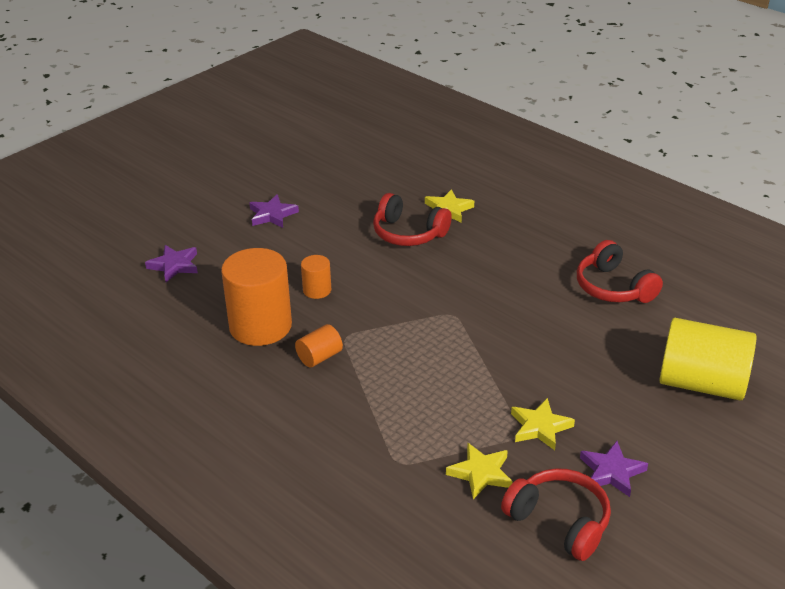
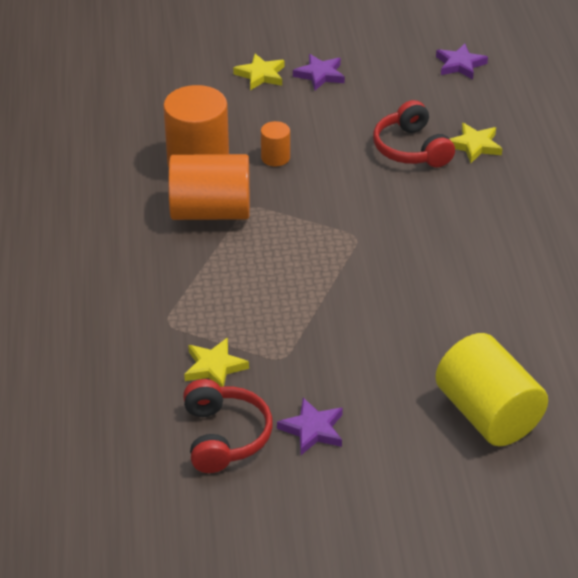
camera: 40 degrees right, 5 degrees up
purple star [145,245,198,282] -> purple star moved to [436,44,488,79]
orange cylinder [295,324,343,367] -> orange cylinder [168,154,250,220], size x2.11
yellow star [511,398,575,450] -> yellow star moved to [233,54,285,90]
red headphones [577,240,663,303] -> none

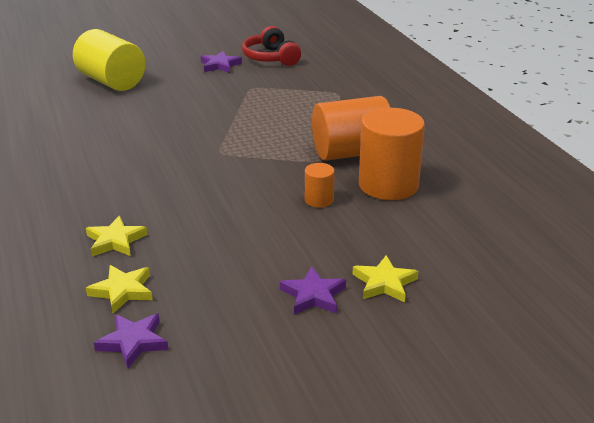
camera: 165 degrees right, 10 degrees down
yellow star [184,337,249,387] -> yellow star moved to [86,265,153,313]
red headphones [373,100,455,167] -> none

